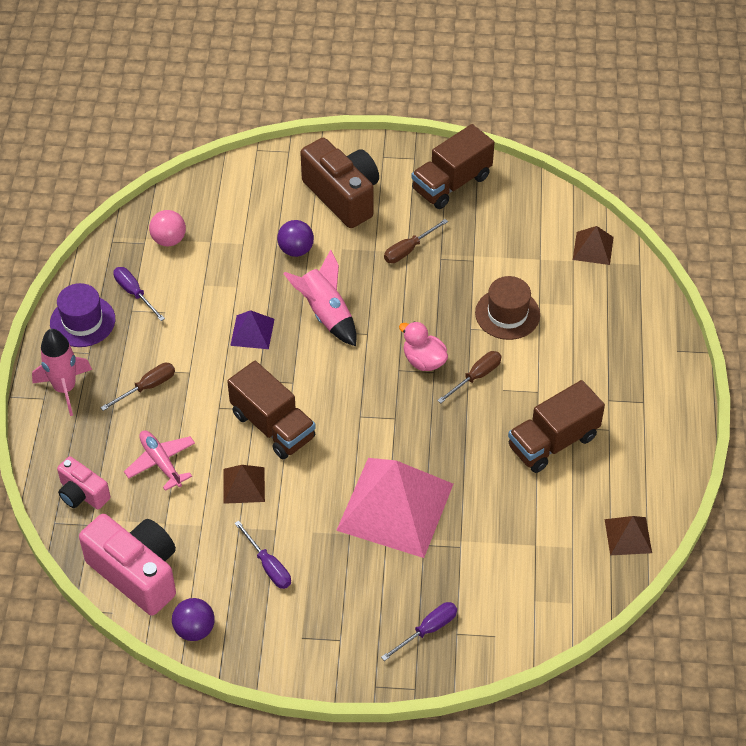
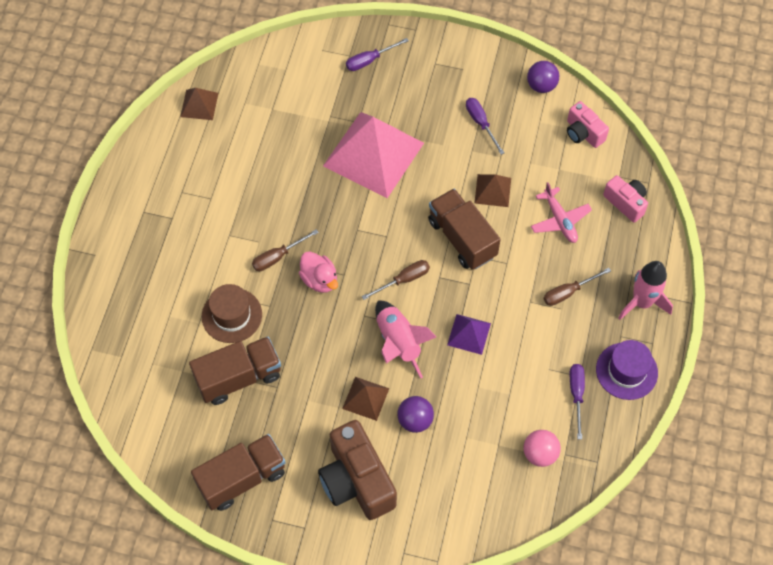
camera: 170 degrees left, 10 degrees up
pink camera [79,514,176,616] -> pink camera [567,101,609,148], size x0.56
purple screwdriver [113,267,165,321] -> purple screwdriver turned 150 degrees counterclockwise [570,364,585,439]
brown screwdriver [384,219,448,263] -> brown screwdriver moved to [362,260,430,300]
brown truck [508,380,605,473] -> brown truck moved to [189,337,281,405]
brown pyramid [573,226,614,265] -> brown pyramid moved to [342,377,390,421]

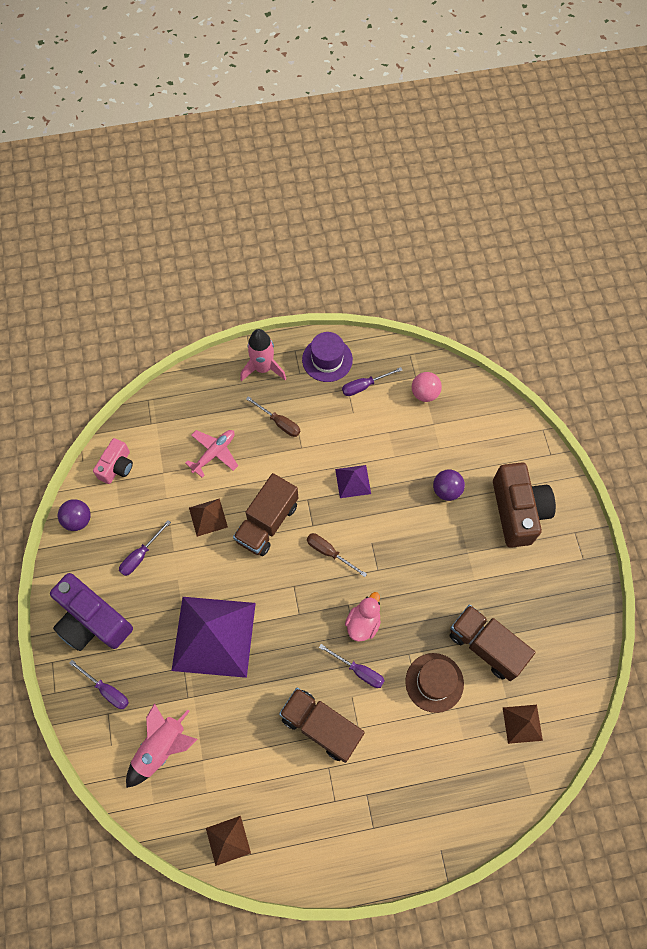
camera: 115 degrees left, 5 degrees up
brown truck [191,434,286,511] -> brown truck moved to [279,688,365,763]
brown screwdriver [252,229,319,271] -> purple screwdriver [319,644,385,688]
brown camera [318,420,397,520] -> brown camera turned 45 degrees counterclockwise [493,462,556,548]
pink pyramid [323,112,424,198] -> purple pyramid [171,597,256,678]
brown pyramid [342,377,390,421] -> brown pyramid moved to [502,705,543,744]
pink rocket [375,300,436,378] -> pink rocket moved to [126,703,197,788]
pink camera [603,175,648,223] -> none
none -> purple camera [50,573,133,651]

